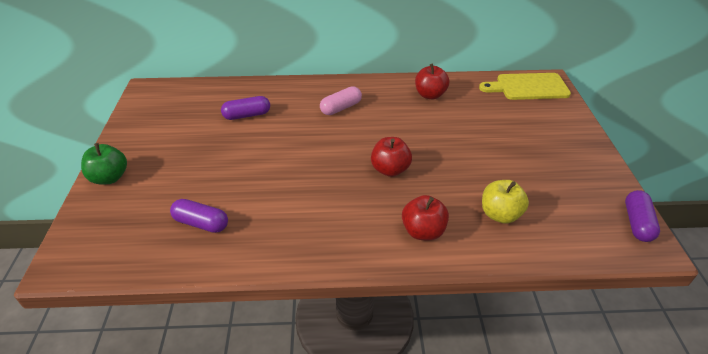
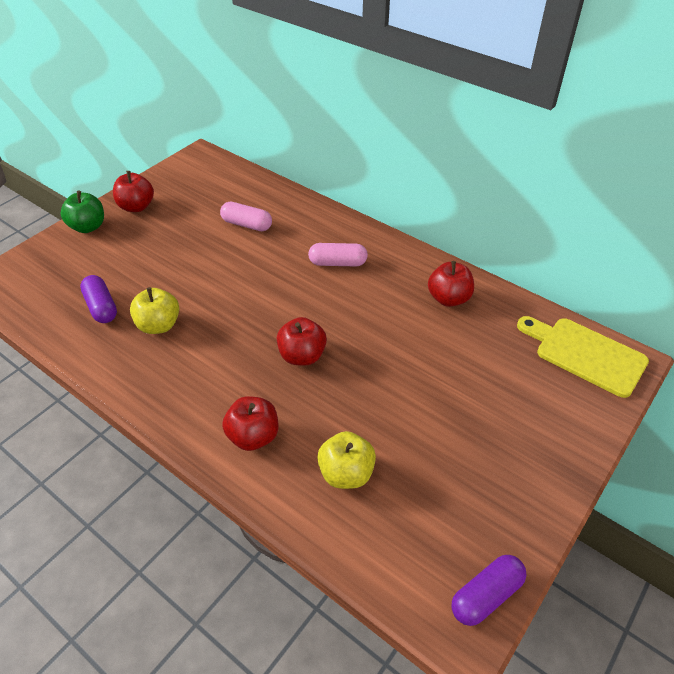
camera: 40 degrees right, 5 degrees up
purple capsule [221,96,270,120] -> pink capsule [220,202,272,231]
none -> red apple [113,171,154,212]
none -> yellow apple [130,287,179,334]

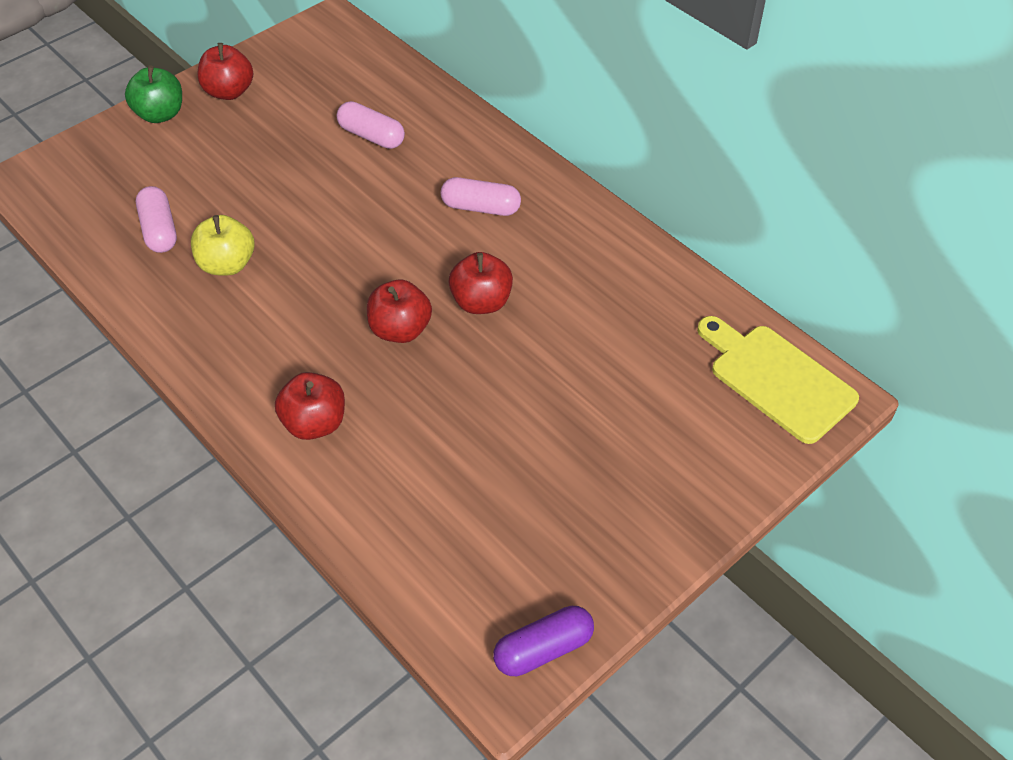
camera: 10 degrees right, 5 degrees up
purple capsule [80,275,117,323] -> pink capsule [136,186,177,253]
yellow apple [317,431,376,489] -> none
red apple [428,261,474,307] -> red apple moved to [448,252,513,314]

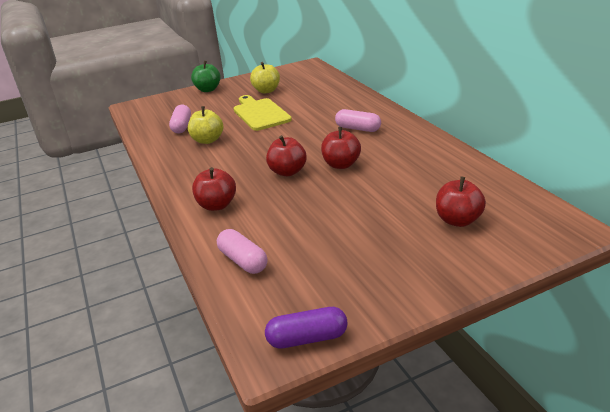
camera: 20 degrees right, 20 degrees down
red apple [198,43,253,100] -> red apple moved to [436,177,486,227]
pink capsule [337,101,405,149] -> pink capsule moved to [217,229,267,274]
yellow cutting board [697,316,859,444] -> yellow cutting board moved to [233,95,292,131]
none -> yellow apple [250,62,280,94]

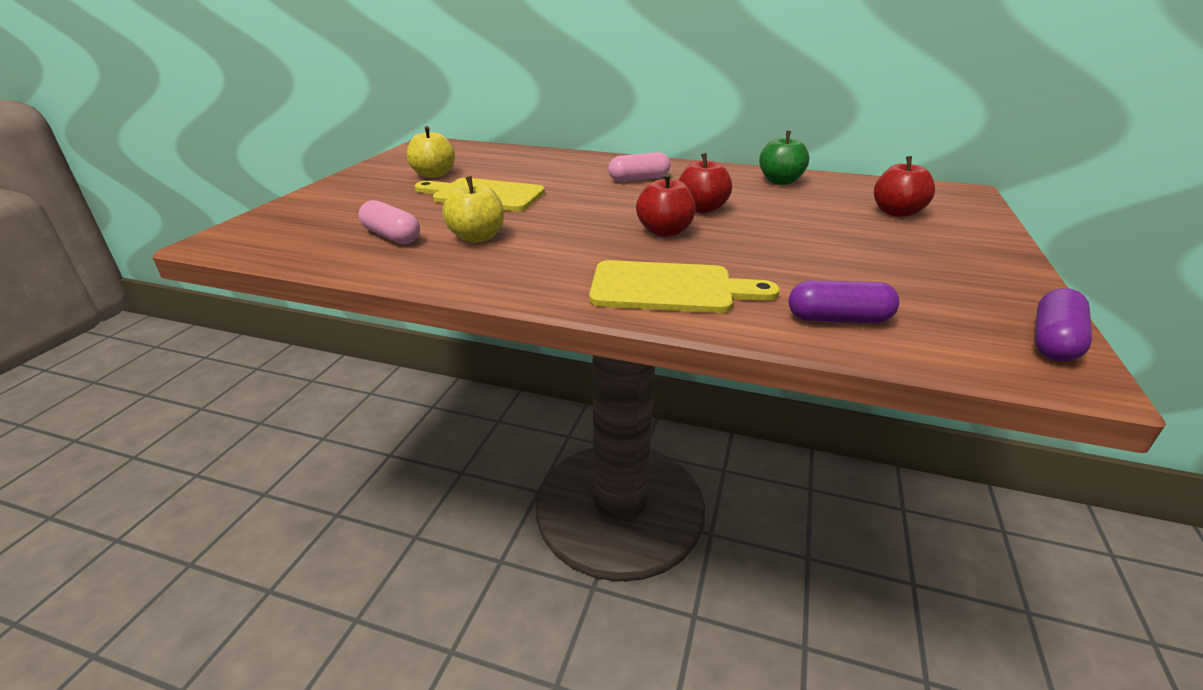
camera: 50 degrees left, 0 degrees up
green apple [191,61,221,92] -> green apple moved to [759,131,809,185]
red apple [192,167,236,211] -> yellow cutting board [589,260,780,313]
pink capsule [217,229,267,274] -> purple capsule [788,281,899,323]

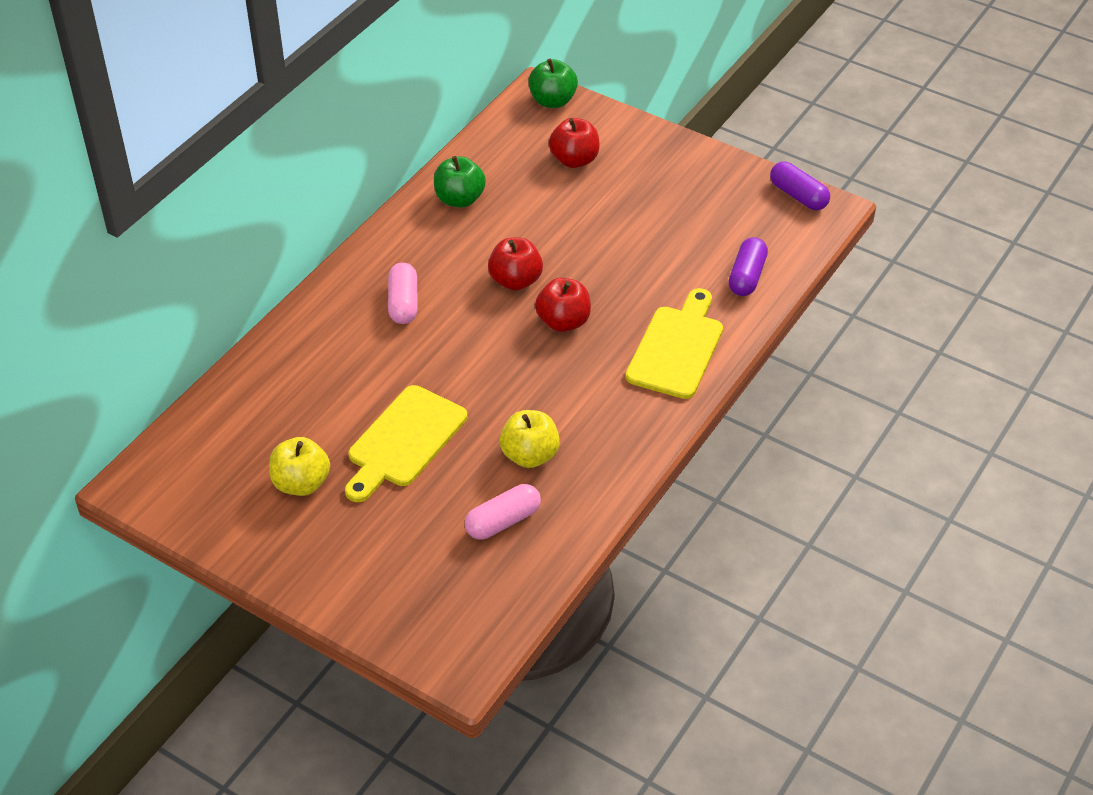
camera: 75 degrees left, 15 degrees up
none -> green apple [528,58,578,108]

